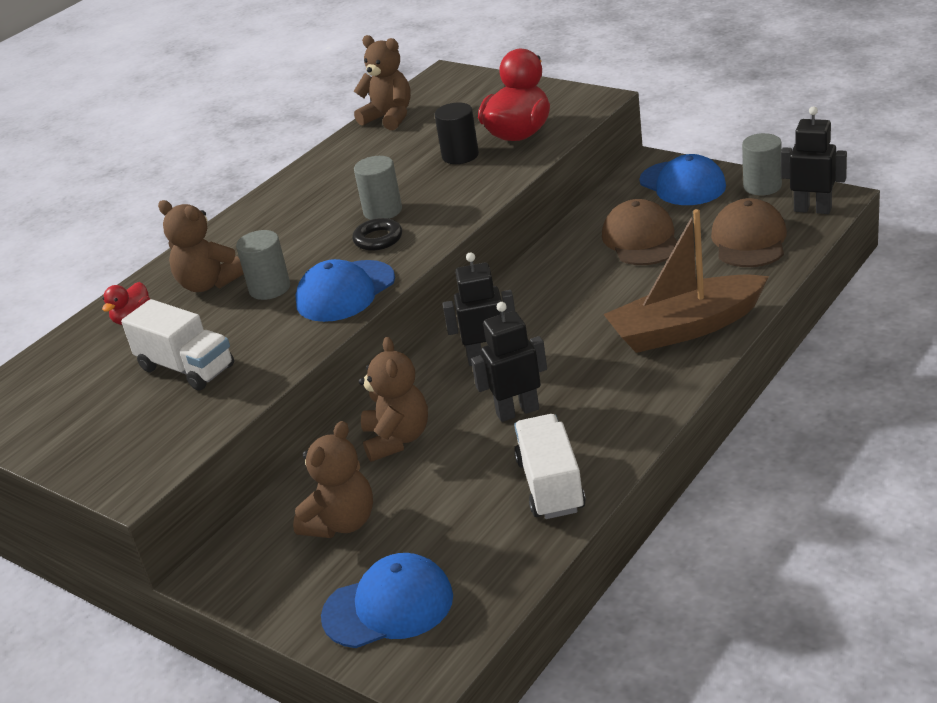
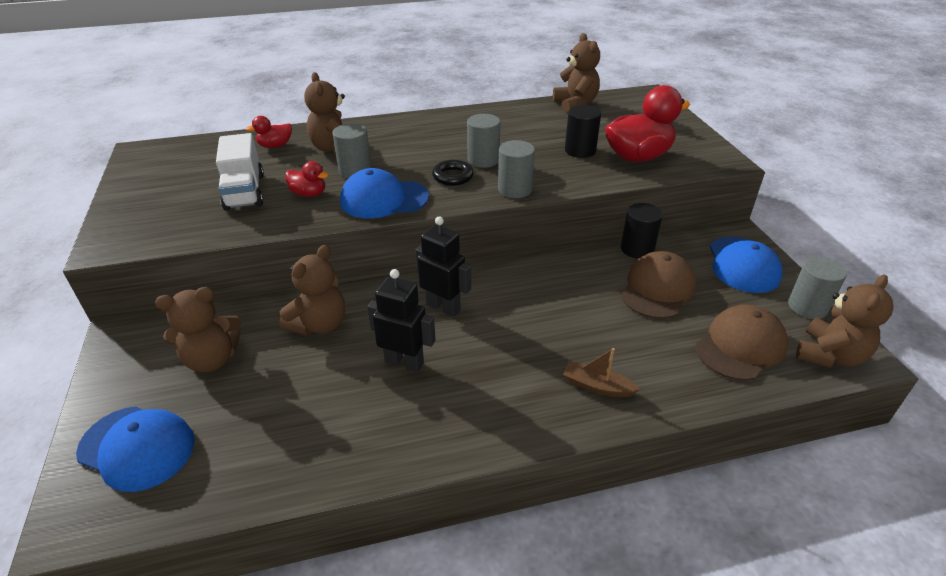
camera: 35 degrees right, 5 degrees up
white truck [514,414,586,519] -> none
brown boat [603,209,769,353] -> brown boat [563,348,640,397], size x0.44
black robot [781,106,847,214] -> brown teddy bear [796,274,893,368]
none -> red duck [285,161,328,197]
none -> grey cylinder [498,140,535,198]
none -> black cylinder [621,203,663,259]

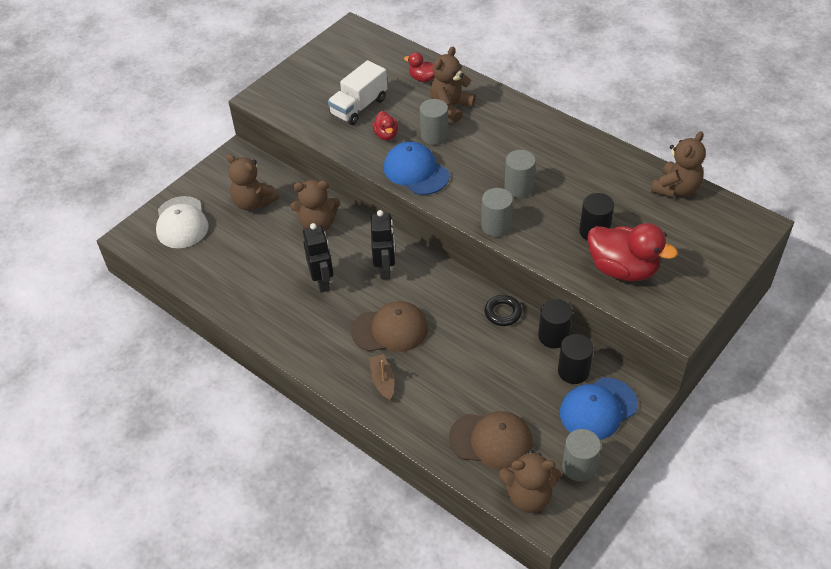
camera: 55 degrees right, 10 degrees up
blue cap [76,406,195,492] -> white cap [156,196,208,248]
black ring [432,160,474,186] -> black ring moved to [484,295,522,326]
brown cap [621,251,696,319] -> brown cap moved to [351,301,428,352]
none -> black cylinder [558,334,594,384]

